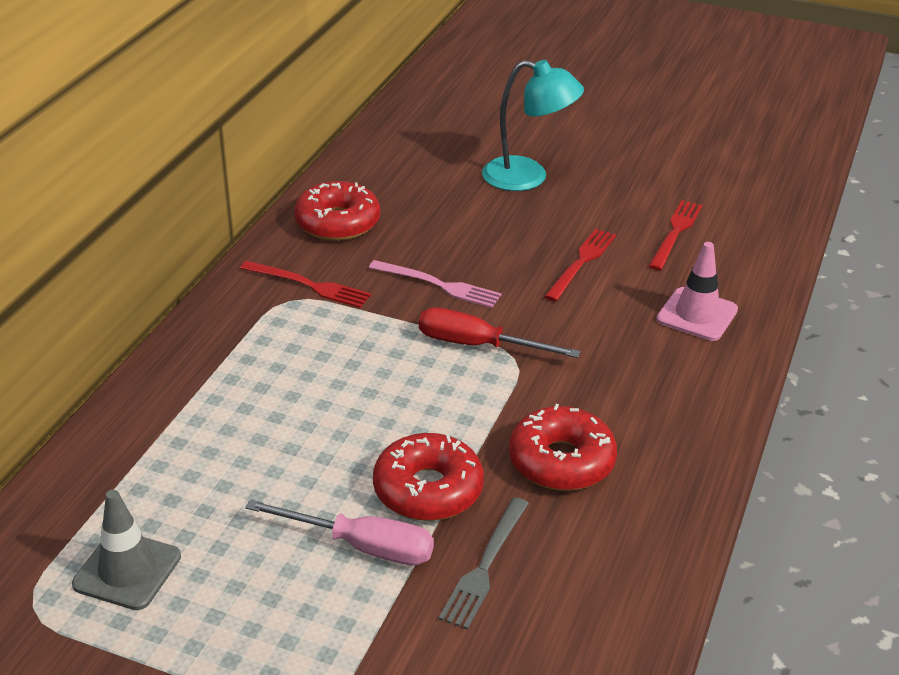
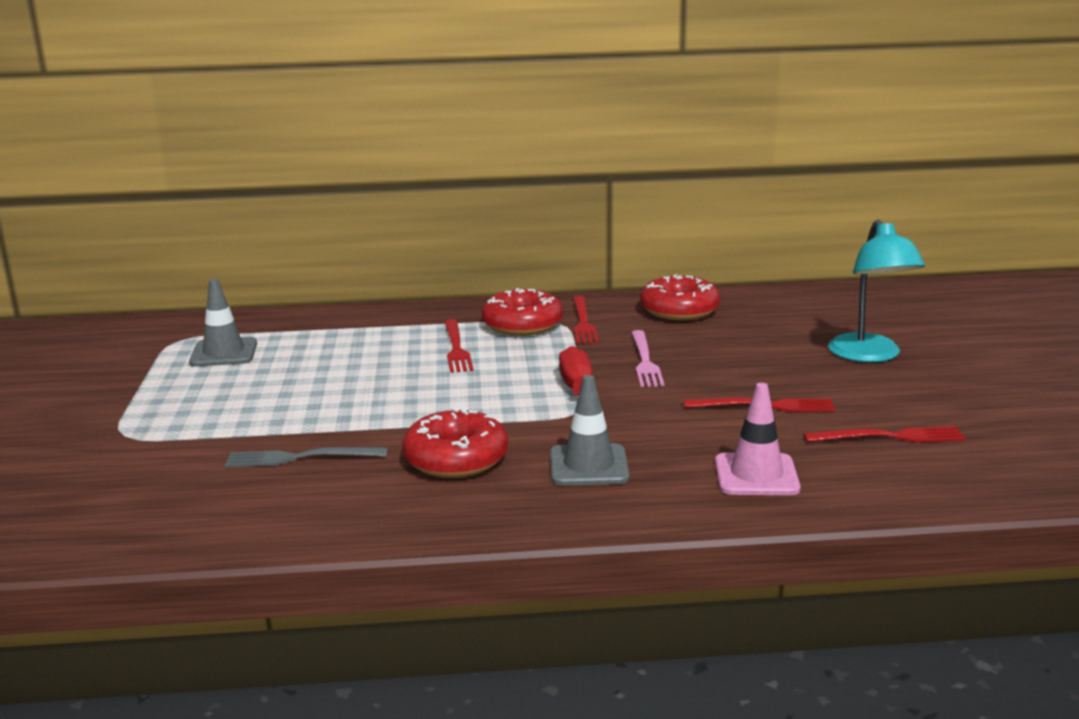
camera: 65 degrees right, 15 degrees down
pink screwdriver [245,499,434,565] -> none
red donut [373,433,484,521] -> red donut moved to [482,288,563,336]
none -> red fork [445,319,474,373]
none -> grey traffic cone [550,375,629,486]

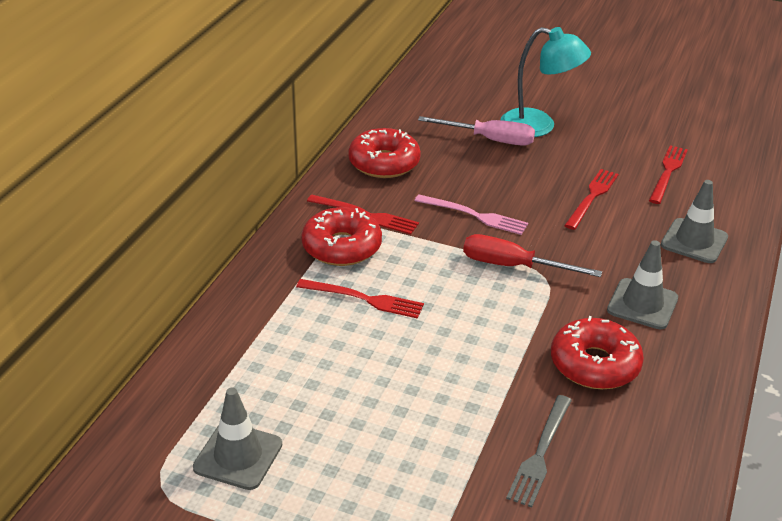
camera: 65 degrees left, 15 degrees up
pink traffic cone [715,383,801,495] -> grey traffic cone [661,180,728,263]
none -> pink screwdriver [418,116,535,146]

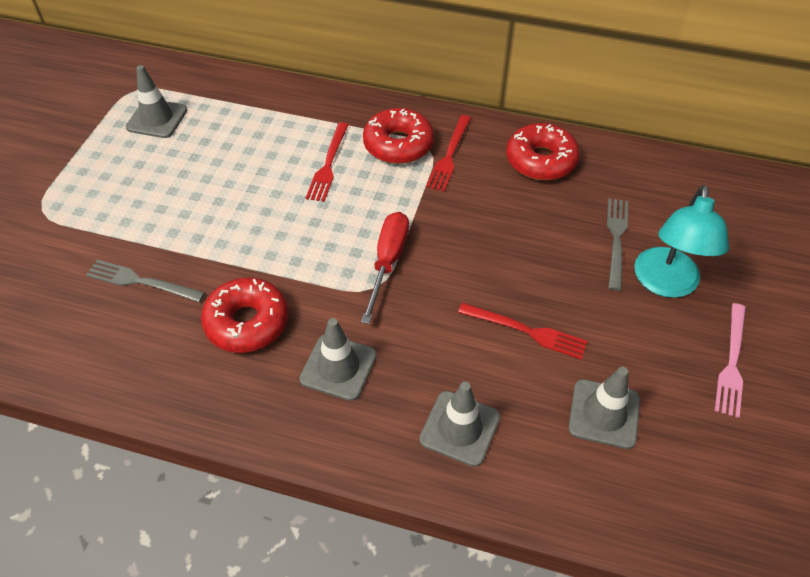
camera: 85 degrees right, 15 degrees up
pink fork [414,195,528,235] -> pink fork moved to [715,303,746,418]
pink screwdriver [418,116,535,146] -> grey fork [607,198,628,291]
red fork [649,145,688,204] -> grey traffic cone [568,367,640,449]

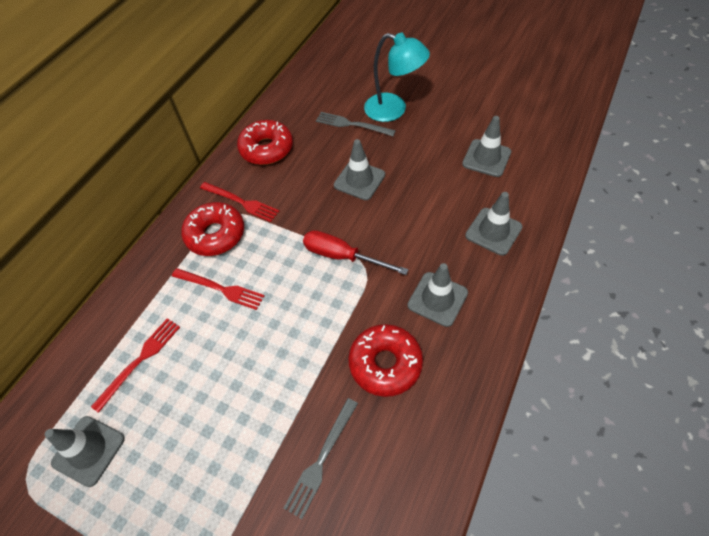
camera: 75 degrees left, 5 degrees up
red fork [458,303,588,360] -> red fork moved to [91,318,180,413]
pink fork [715,303,746,418] -> none
none -> grey traffic cone [334,139,385,200]

